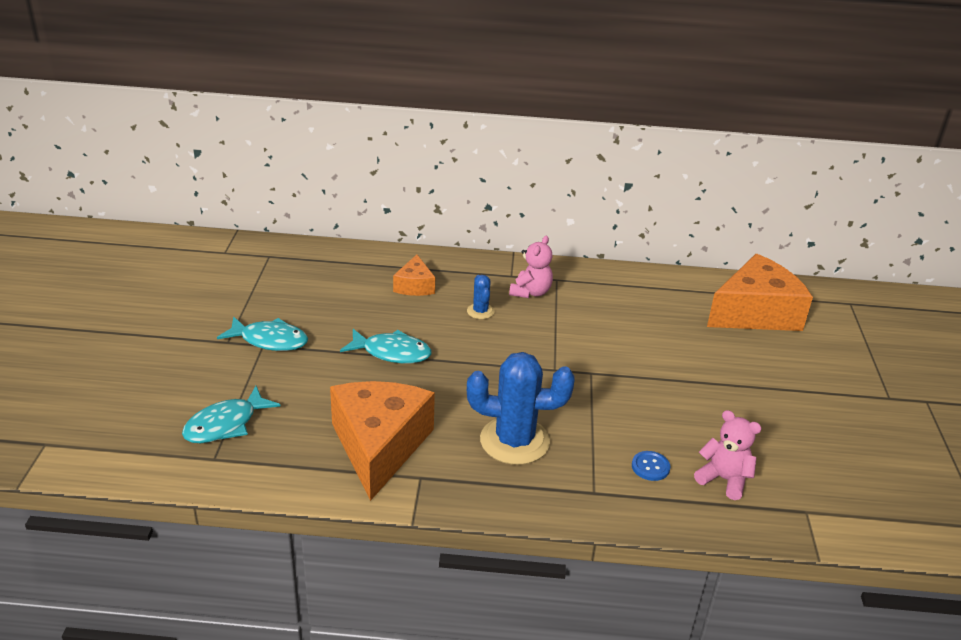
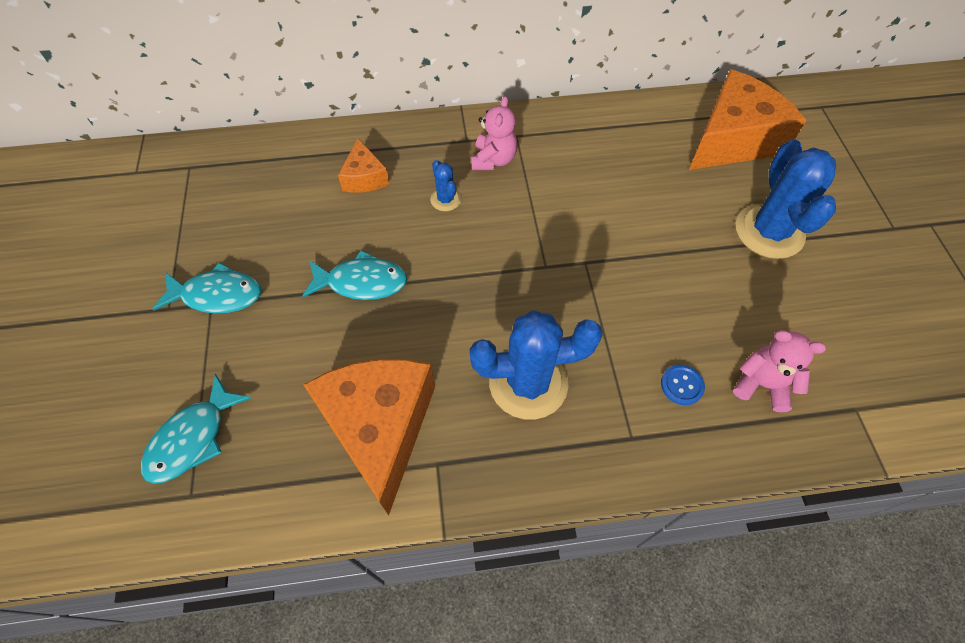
camera: 10 degrees left, 25 degrees up
none -> blue cactus [736,140,836,259]

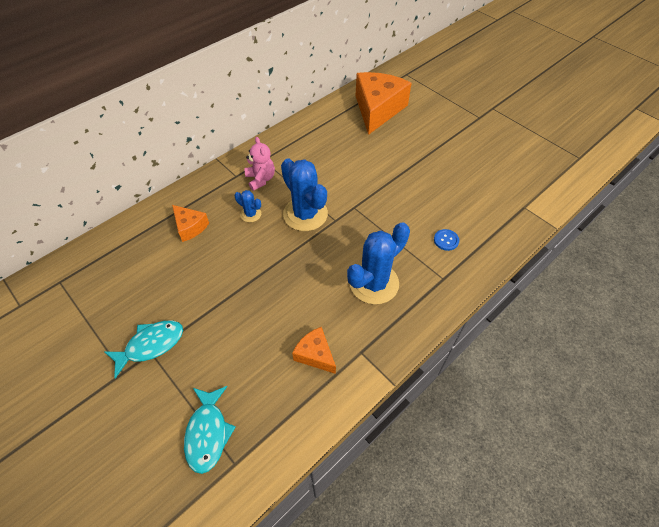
camera: 35 degrees left, 5 degrees down
turquoise fish [302,250,407,300] -> none
orange cheese [303,359,435,516] -> orange cheese [292,327,336,374], size x0.49
pink teddy bear [733,330,826,412] -> none
blue cactus [736,140,836,259] -> blue cactus moved to [281,158,328,231]

